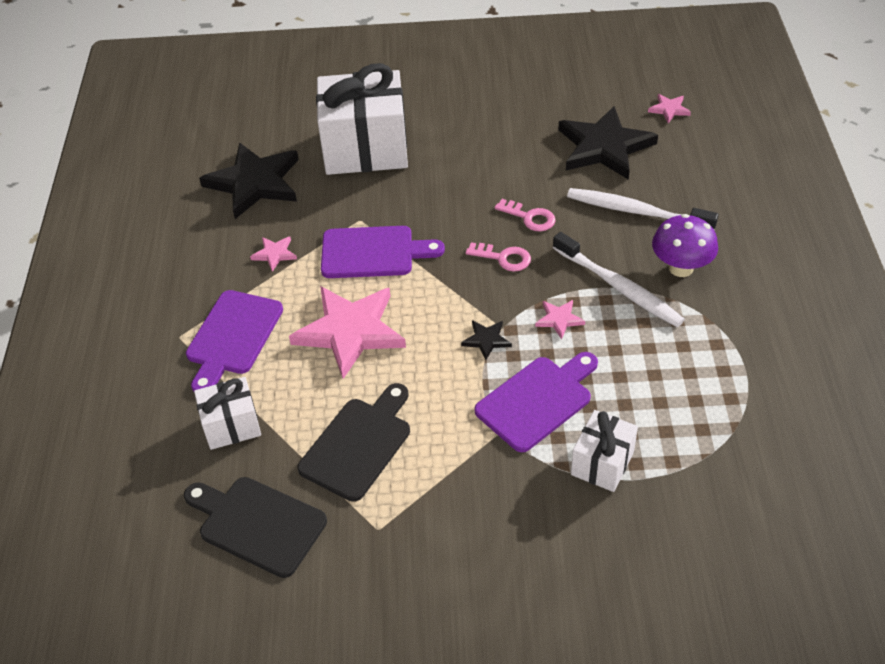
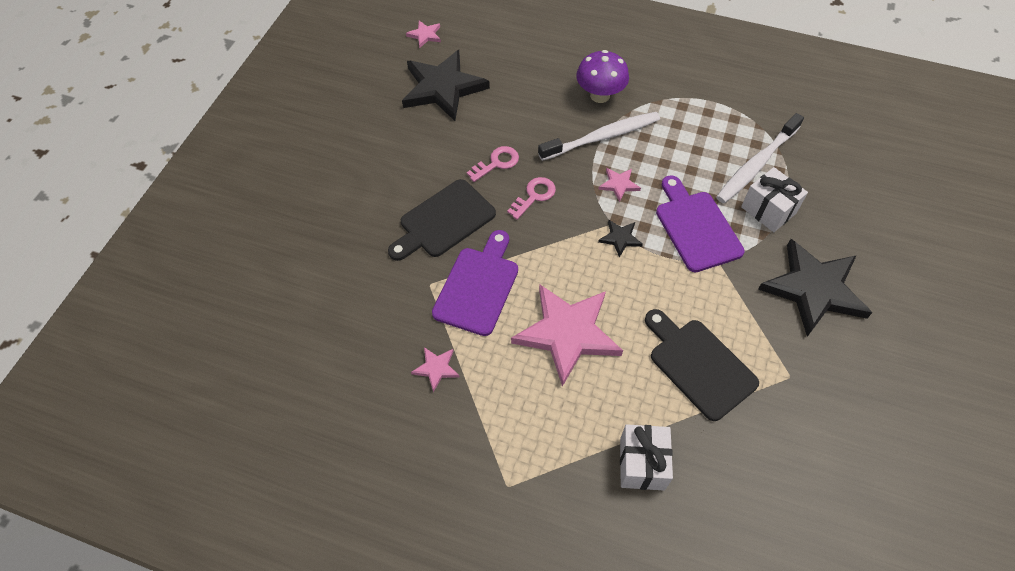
camera: 70 degrees left, 10 degrees up
black cutting board [184,477,327,578] -> black cutting board moved to [388,179,496,261]
purple cutting board [186,290,283,392] -> none
black star [199,142,299,219] -> black star moved to [758,239,872,337]
white gift [316,63,408,175] -> none
white toothbrush [567,188,718,229] -> white toothbrush moved to [716,113,804,203]

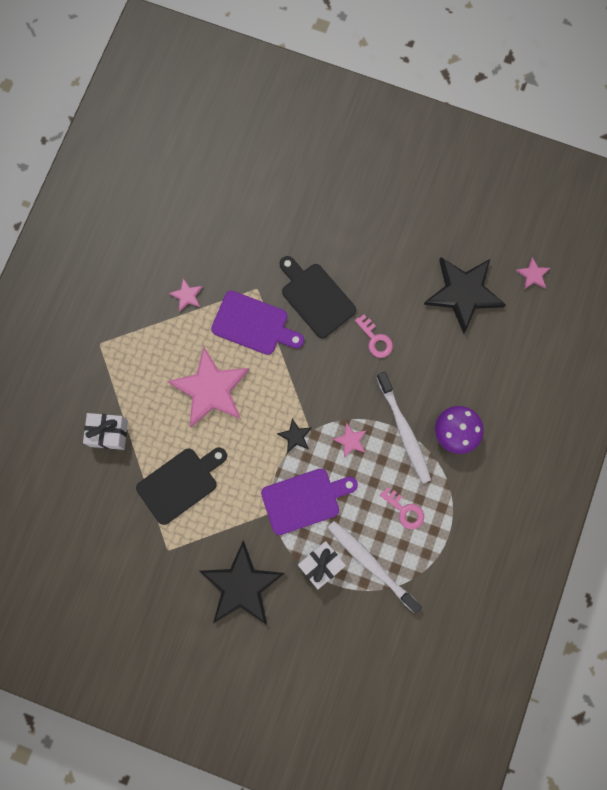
camera: 90 degrees right, 20 degrees up
pink key [507,177,556,220] -> pink key moved to [380,487,424,529]

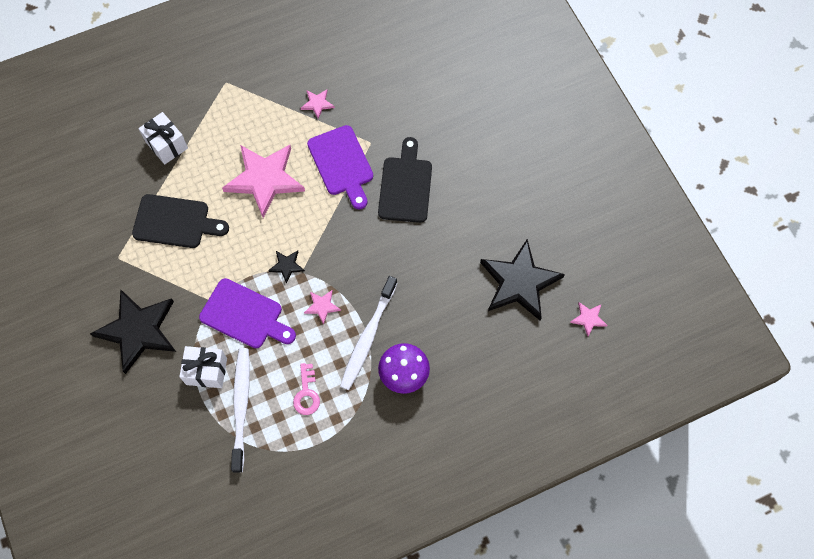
camera: 45 degrees right, 10 degrees down
pink key [355,315,393,358] -> none

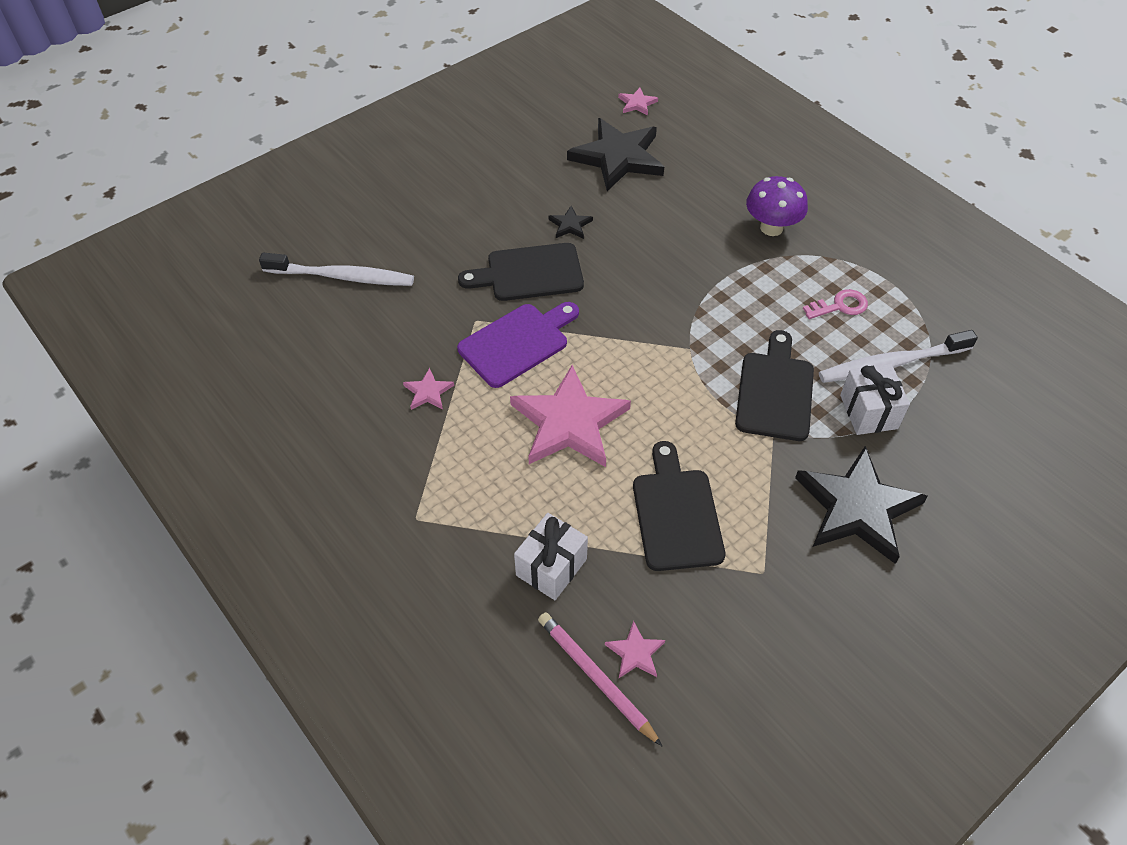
camera: 105 degrees left, 15 degrees down
purple cutting board [199,278,296,348] -> black cutting board [735,330,814,441]
black star [268,251,305,284] -> black star moved to [548,206,593,239]
pink star [304,290,341,325] -> pink star moved to [605,621,665,678]
white toothbrush [340,276,397,390] -> white toothbrush moved to [259,252,414,286]
none -> pink pencil [538,612,662,746]

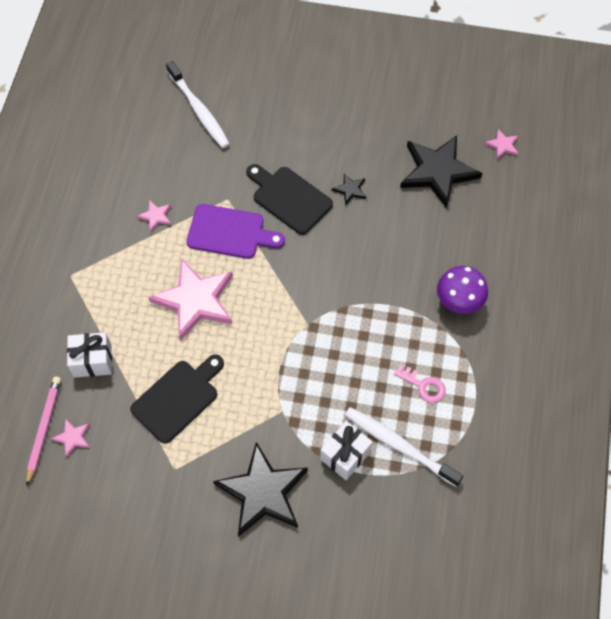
camera: 50 degrees right, 10 degrees up
black cutting board [735,330,814,441] -> none

